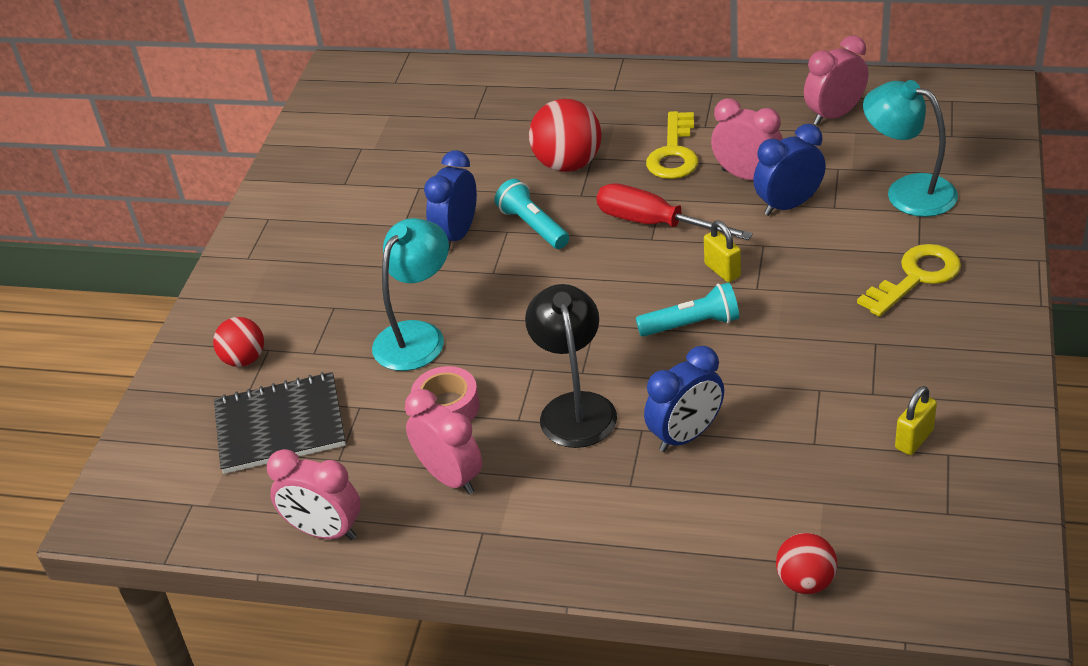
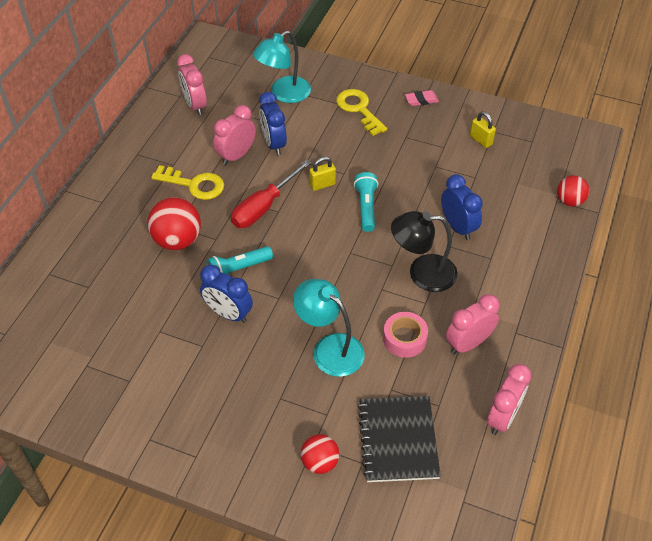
camera: 85 degrees left, 10 degrees up
none -> pink eraser [405,90,439,106]

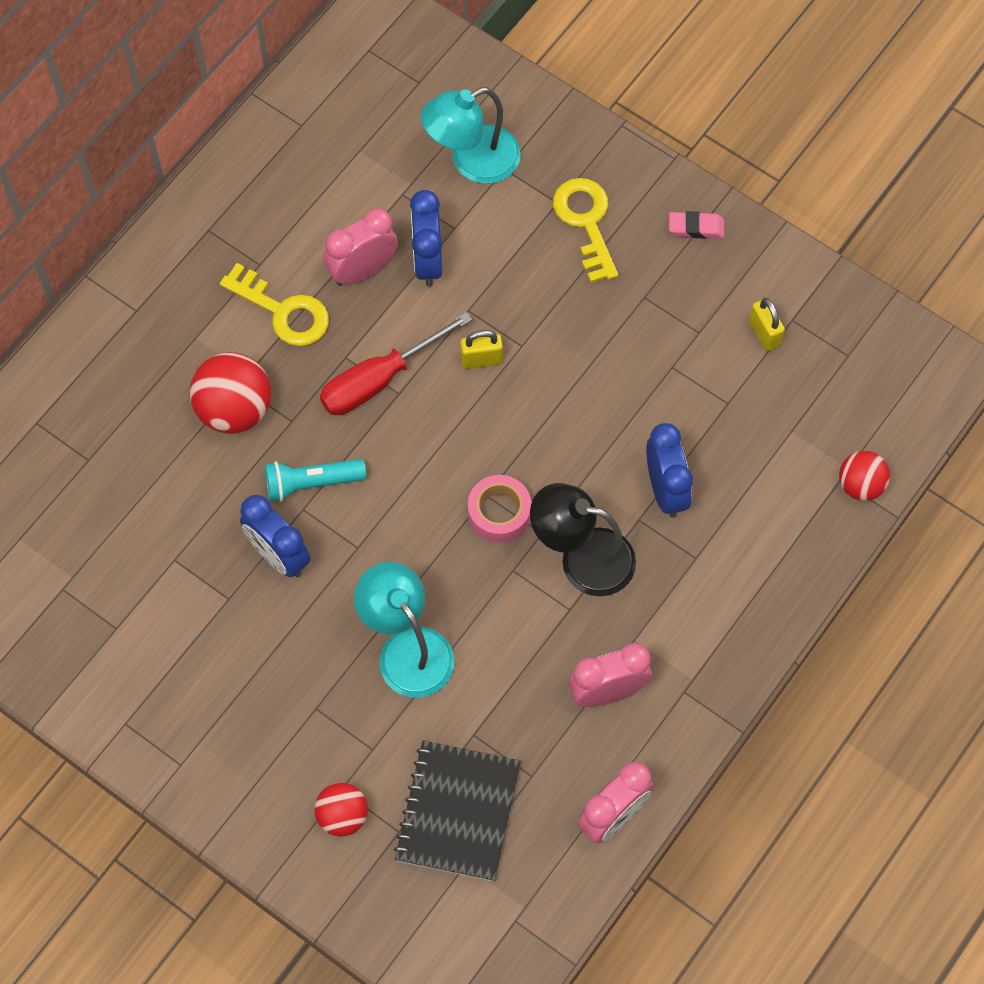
camera: 15 degrees right, 15 degrees up
pink clock [177,54,207,116] -> none
turquoise flashlight [354,172,379,232] -> none
pink tape [383,312,428,358] -> pink tape moved to [468,475,531,543]

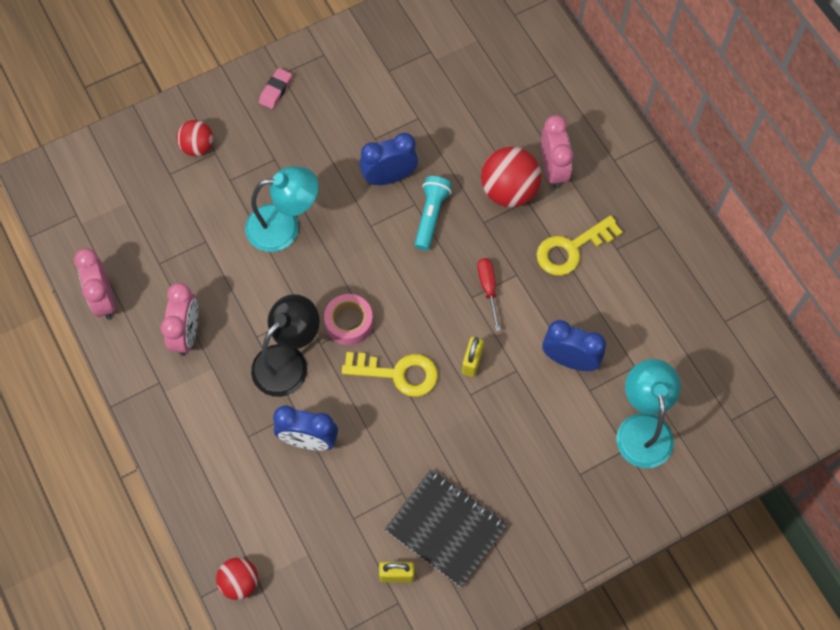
camera: 115 degrees right, 0 degrees up
red screwdriver [320,312,472,415] -> red screwdriver [477,258,501,331], size x0.59
pink clock [323,208,398,286] -> pink clock moved to [541,115,573,189]
black notebook [394,740,521,881] -> black notebook moved to [385,469,507,587]
yellow key [553,178,618,283] -> yellow key moved to [342,352,438,397]
pink eraser [669,211,724,239] -> pink eraser moved to [259,68,292,109]

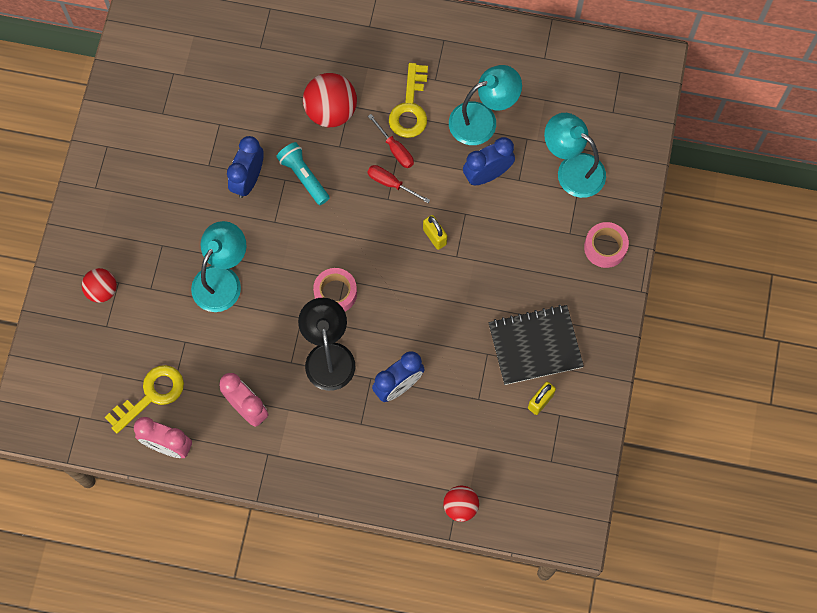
camera: 50 degrees left, 5 degrees up
pink eraser [259,68,292,109] -> none
yellow key [342,352,438,397] -> yellow key moved to [105,365,184,433]
pink clock [541,115,573,189] -> none
none -> red screwdriver [368,114,414,168]
none -> turquoise lamp [449,65,522,145]
none -> pink tape [584,222,629,268]

